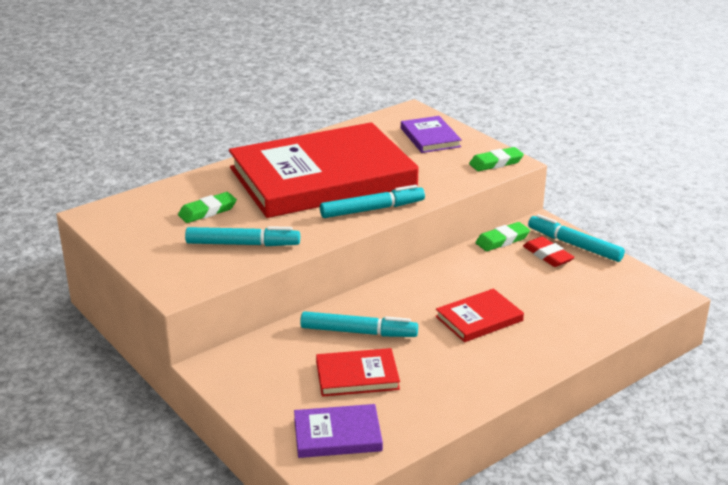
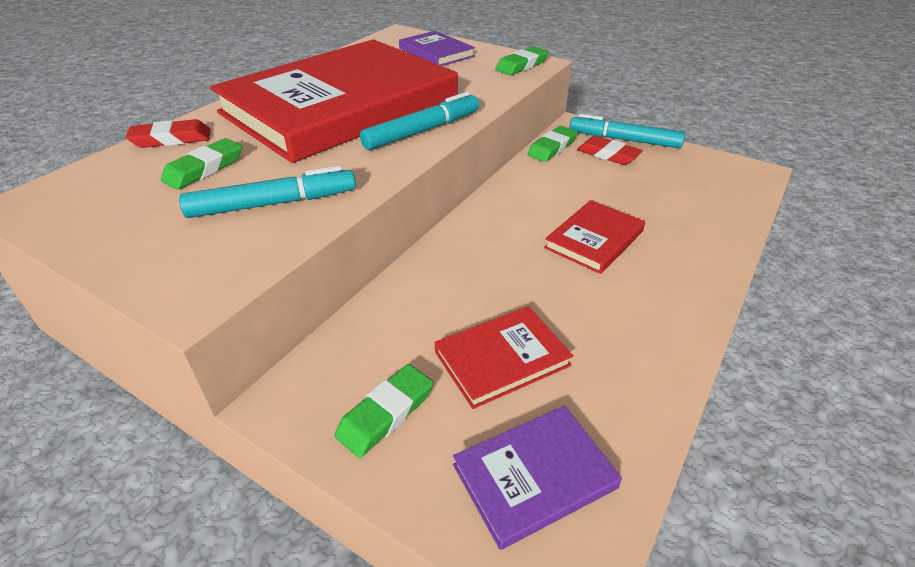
camera: 20 degrees left, 10 degrees up
turquoise marker [300,311,418,337] -> none
none -> red eraser [126,119,211,148]
none -> green eraser [335,364,433,458]

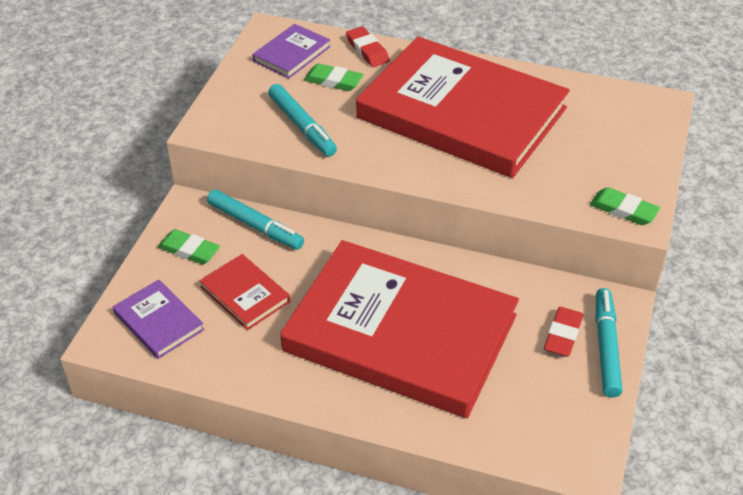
camera: 75 degrees right, 5 degrees up
turquoise marker [360,92,479,150] -> turquoise marker moved to [207,189,304,250]
purple book [399,31,475,66] -> purple book moved to [252,24,331,79]
green eraser [527,126,578,162] -> none
red book [544,200,645,274] -> red book [280,240,519,418], size x2.48

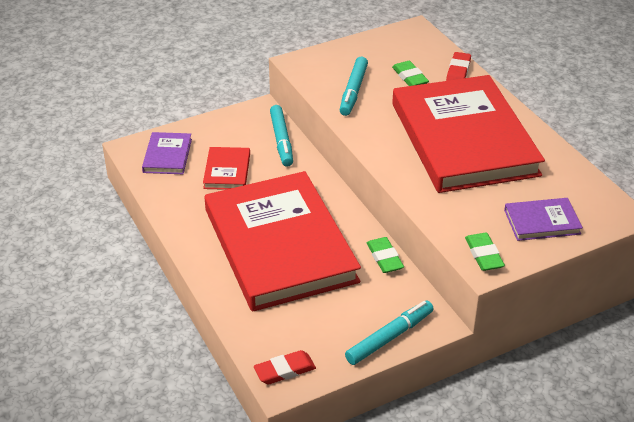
camera: 45 degrees right, 5 degrees down
green eraser [158,229,220,264] -> green eraser moved to [367,237,404,273]
purple book [252,24,331,79] -> purple book moved to [504,198,583,241]
red eraser [544,307,583,356] -> red eraser moved to [254,350,316,384]

